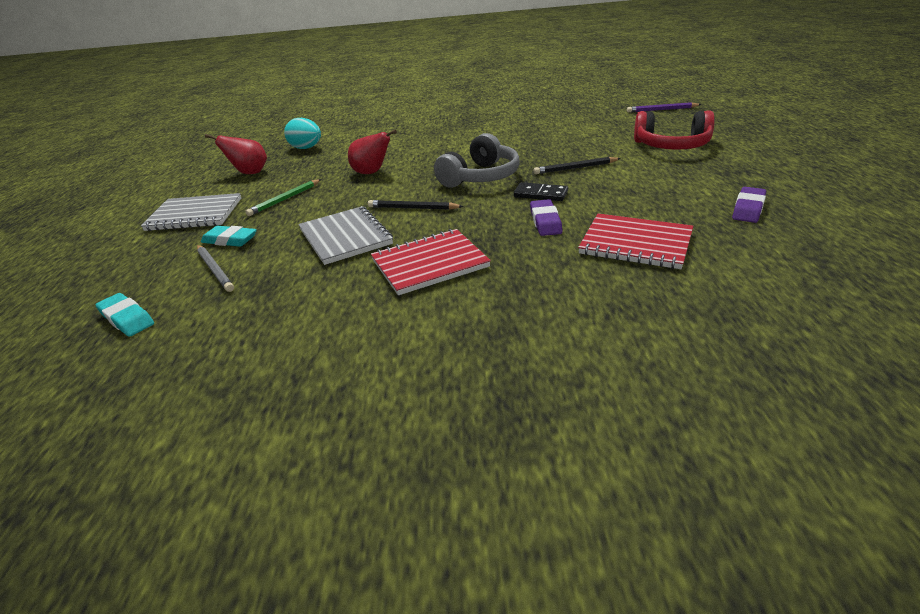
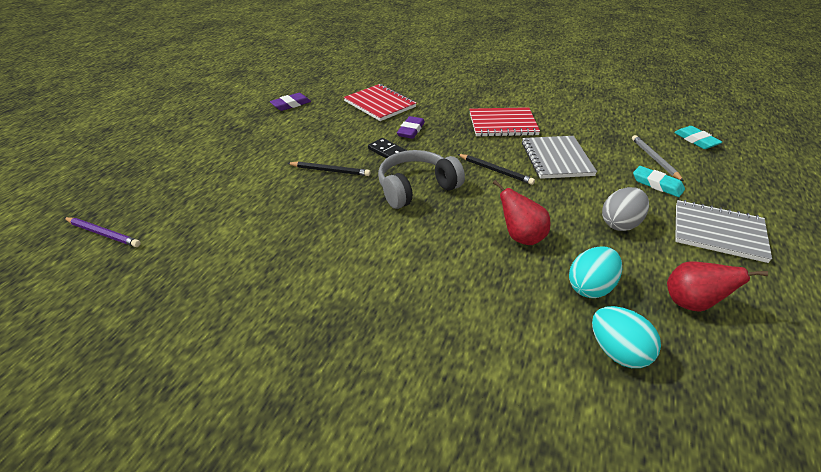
camera: 160 degrees left, 5 degrees up
green pencil [245,179,322,216] -> grey egg [602,187,649,231]
red headphones [634,110,715,150] -> none
none -> turquoise egg [569,246,622,298]

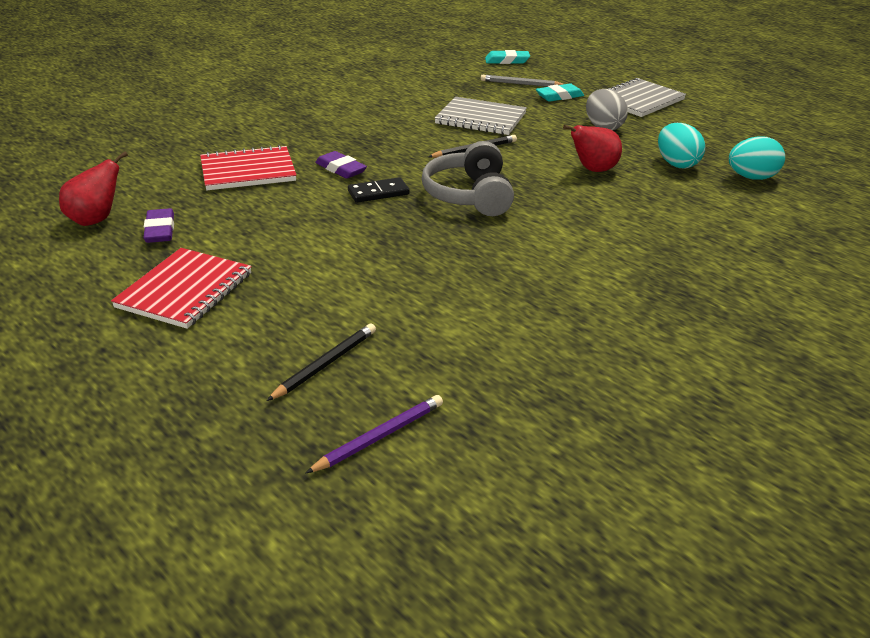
camera: 65 degrees left, 5 degrees down
black pencil [287,161,371,176] -> black pencil moved to [267,323,376,401]
red notebook [469,107,540,137] -> red notebook moved to [111,248,252,329]
red pear [667,261,768,312] -> red pear moved to [59,151,128,226]

